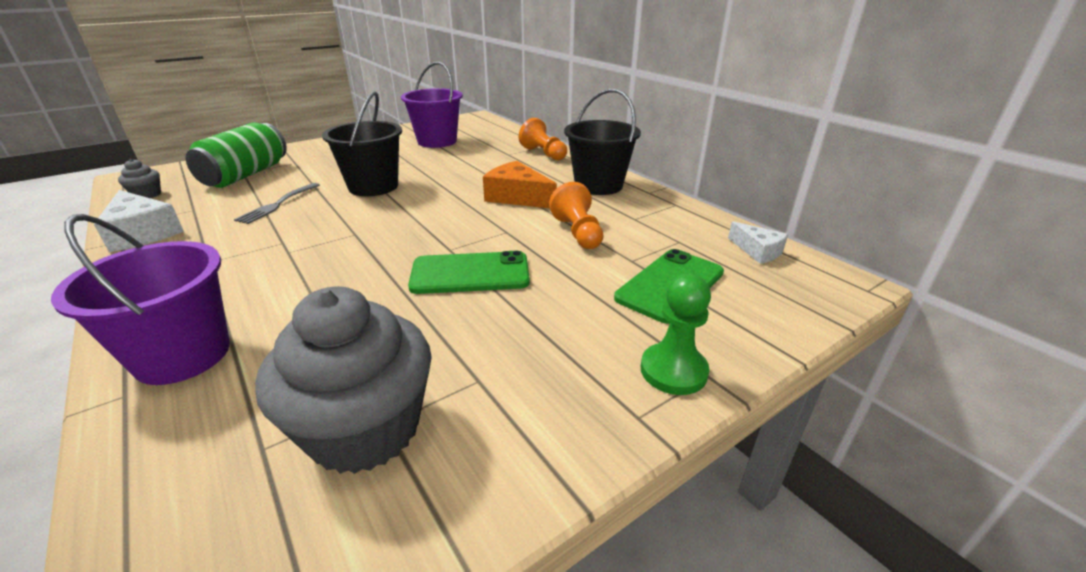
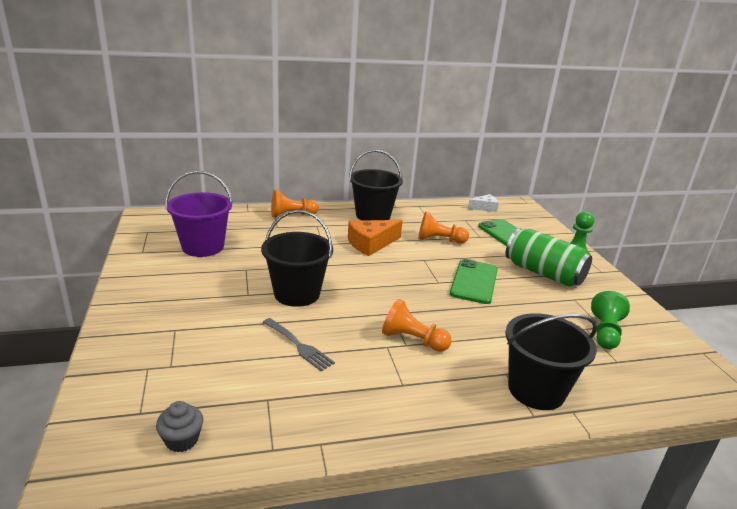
camera: 70 degrees left, 5 degrees down
purple bucket [51,214,230,385] -> black bucket [505,313,597,410]
white cheese [94,190,184,252] -> none
green can [185,122,287,188] -> green can moved to [506,228,592,287]
grey cupcake [255,286,432,474] -> green pawn [591,291,630,349]
none -> orange pawn [382,299,452,352]

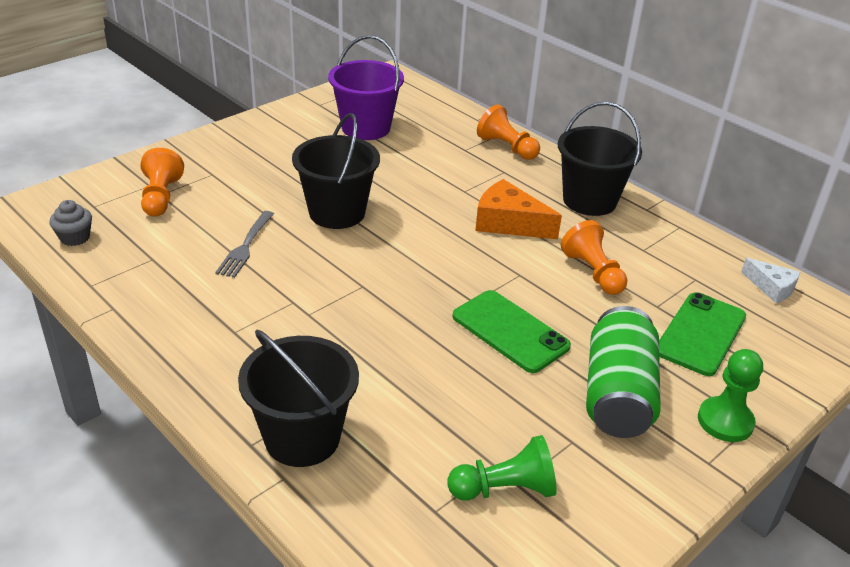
camera: 60 degrees right, 10 degrees up
orange pawn [382,299,452,352] -> orange pawn moved to [140,148,184,217]
green phone [450,259,498,304] -> green phone turned 60 degrees clockwise [452,290,571,373]

